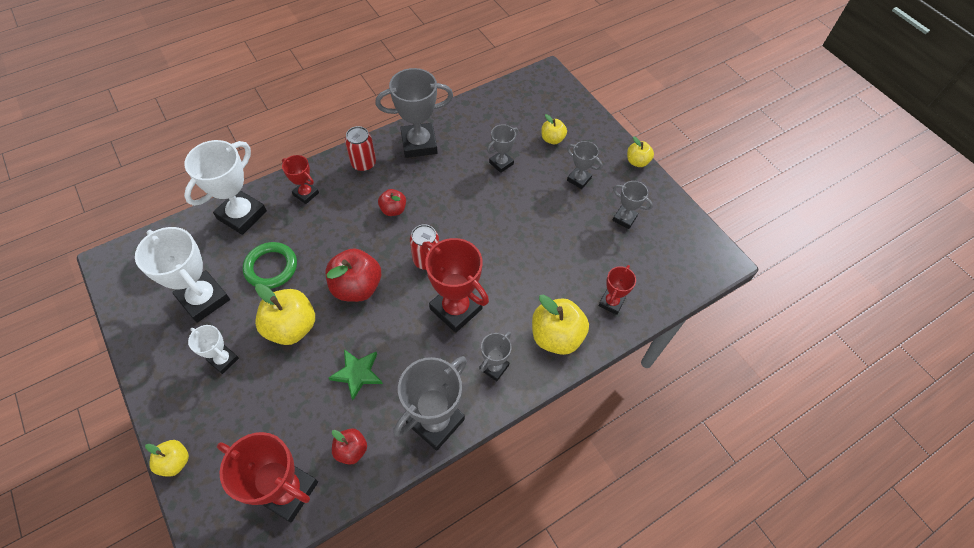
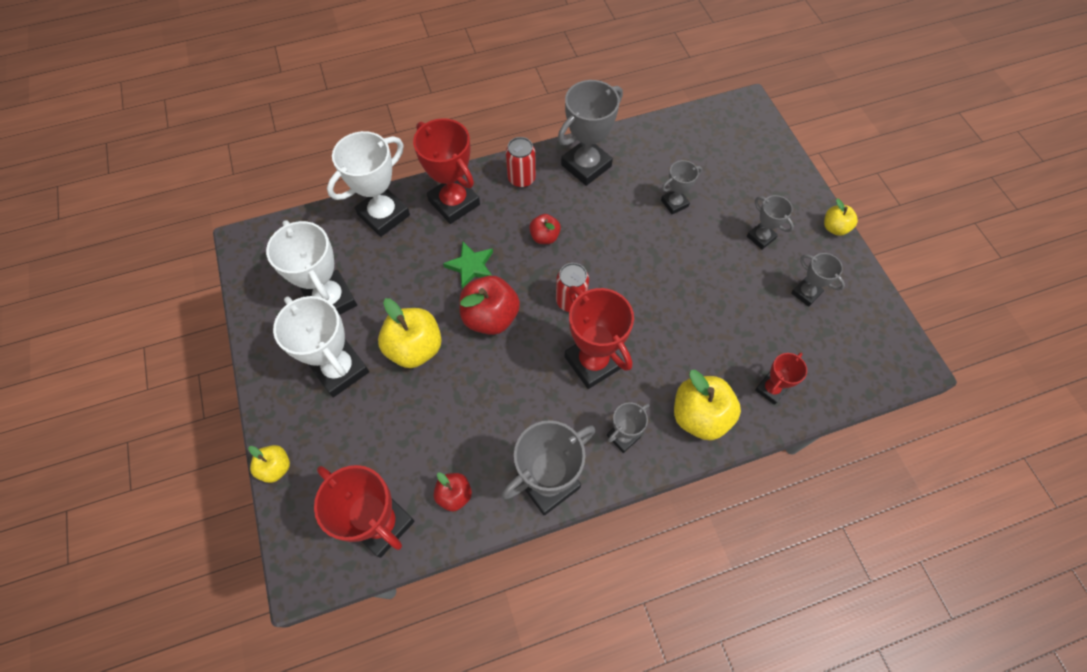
camera: 15 degrees right, 5 degrees up
white trophy [188,325,239,374] -> white trophy [273,296,369,397], size x1.84
green ring [243,242,297,289] -> none
red trophy [282,155,319,204] -> red trophy [413,118,480,224], size x1.84
green star [328,349,383,400] -> green star moved to [443,241,493,289]
grey trophy [375,68,453,158] -> grey trophy turned 45 degrees counterclockwise [558,80,623,186]
yellow apple [541,114,567,144] -> none

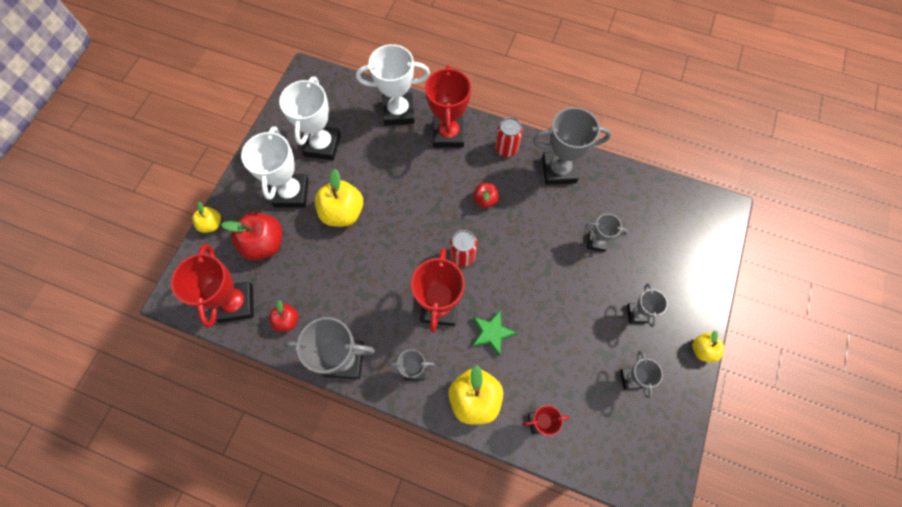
camera: 40 degrees right, 5 degrees up
green star [443,241,493,289] -> green star moved to [472,310,517,357]
red apple [460,276,520,335] -> red apple moved to [221,212,282,261]

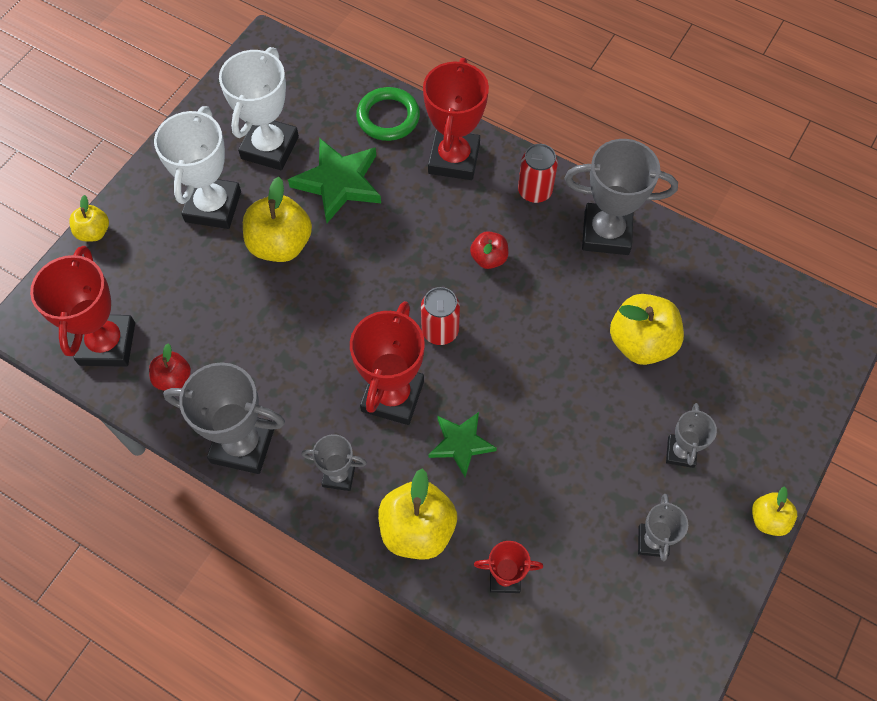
camera: 10 degrees right, 5 degrees down
red apple [221,212,282,261] -> none
white trophy [356,44,430,126] -> green ring [356,87,420,141]
grey trophy [585,214,628,252] -> yellow apple [610,294,684,365]
none -> green star [288,139,381,223]

